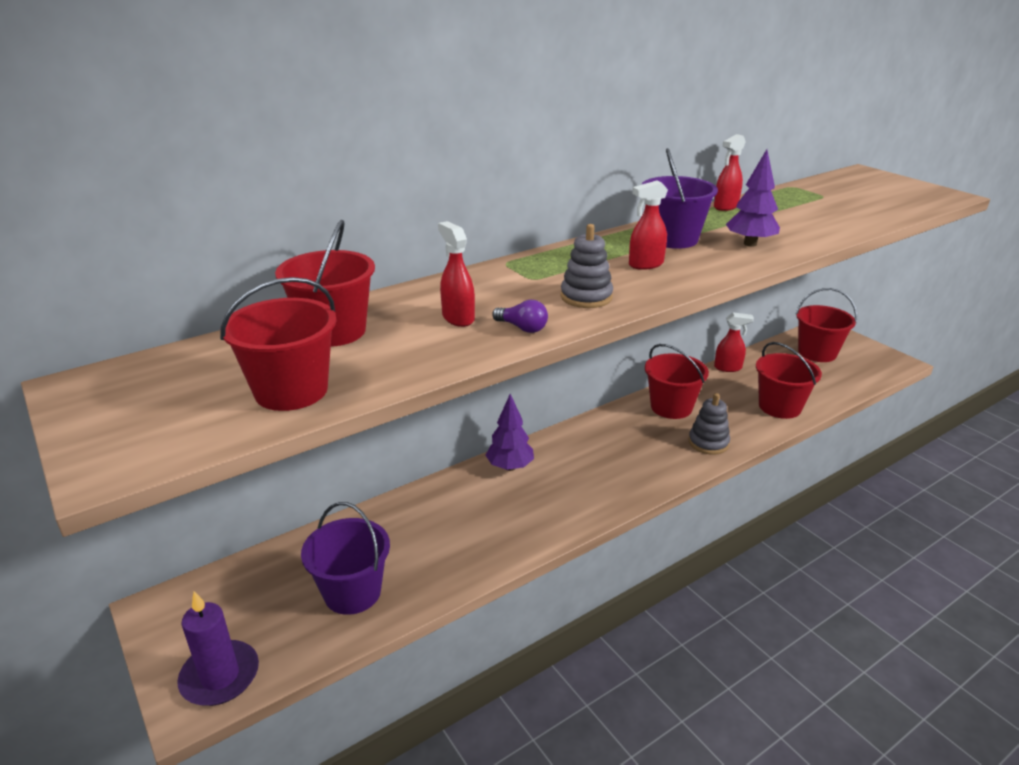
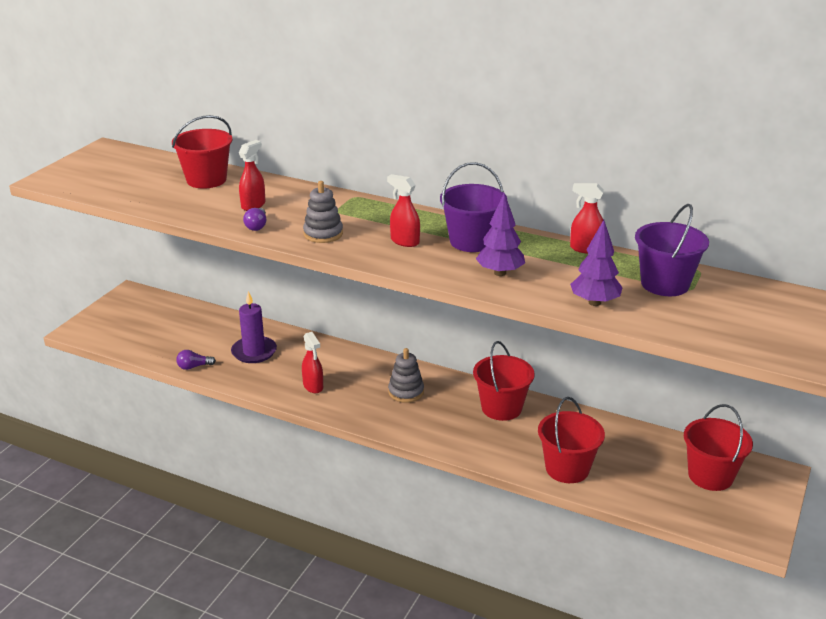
camera: 60 degrees right, 0 degrees up
purple candle [177,591,259,706] -> purple candle moved to [231,291,277,363]
red bucket [220,277,337,411] -> none
purple bucket [301,502,390,615] -> purple bucket moved to [635,204,709,296]
purple tree [486,394,534,471] -> purple tree moved to [570,220,623,306]
grey stacking toy [688,393,730,455] -> grey stacking toy moved to [388,348,424,403]
red spray bottle [714,312,754,372] -> red spray bottle moved to [302,332,323,393]
none -> purple light bulb [176,350,216,370]

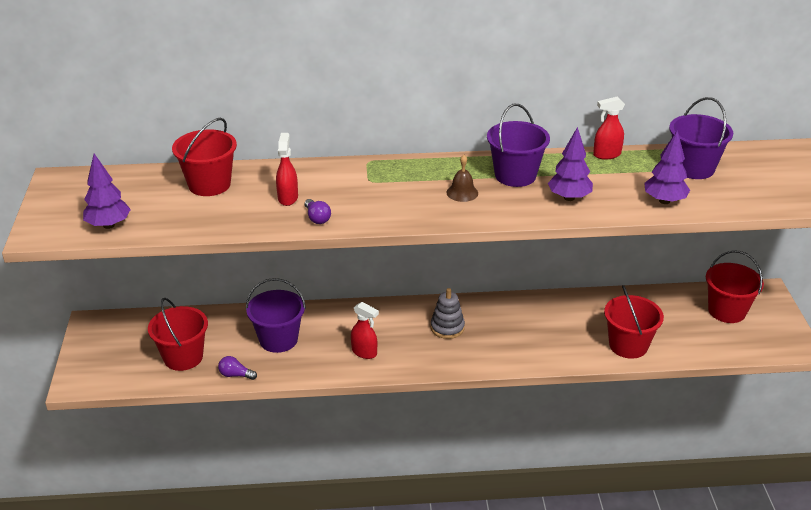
camera: 30 degrees left, 5 degrees up
purple light bulb [176,350,216,370] -> purple light bulb turned 60 degrees clockwise [218,356,257,380]
purple candle [231,291,277,363] -> purple bucket [246,278,306,353]
grey stacking toy [303,181,343,243] -> none
red spray bottle [387,174,420,247] -> brown bell [447,155,478,202]
red bucket [473,341,535,421] -> red bucket moved to [148,298,208,371]
none -> purple tree [83,154,131,229]

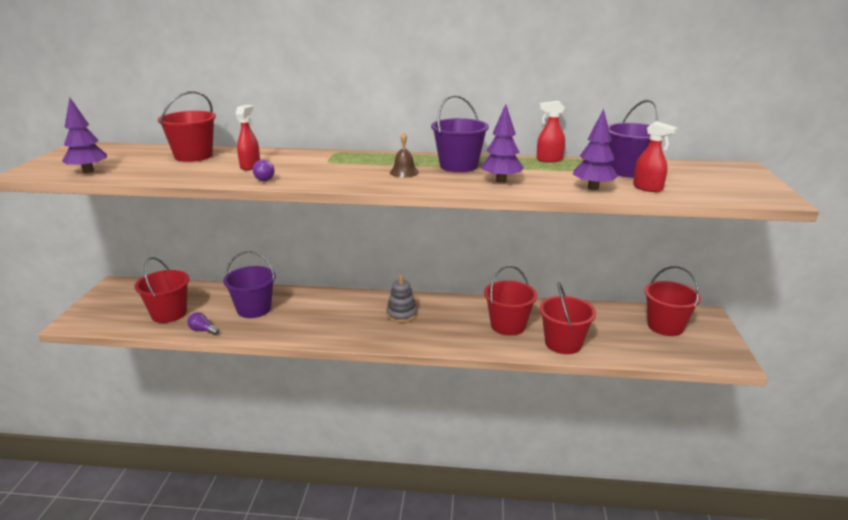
camera: 10 degrees right, 10 degrees down
red spray bottle [351,302,379,359] -> red spray bottle moved to [633,121,678,192]
none -> red bucket [484,265,537,336]

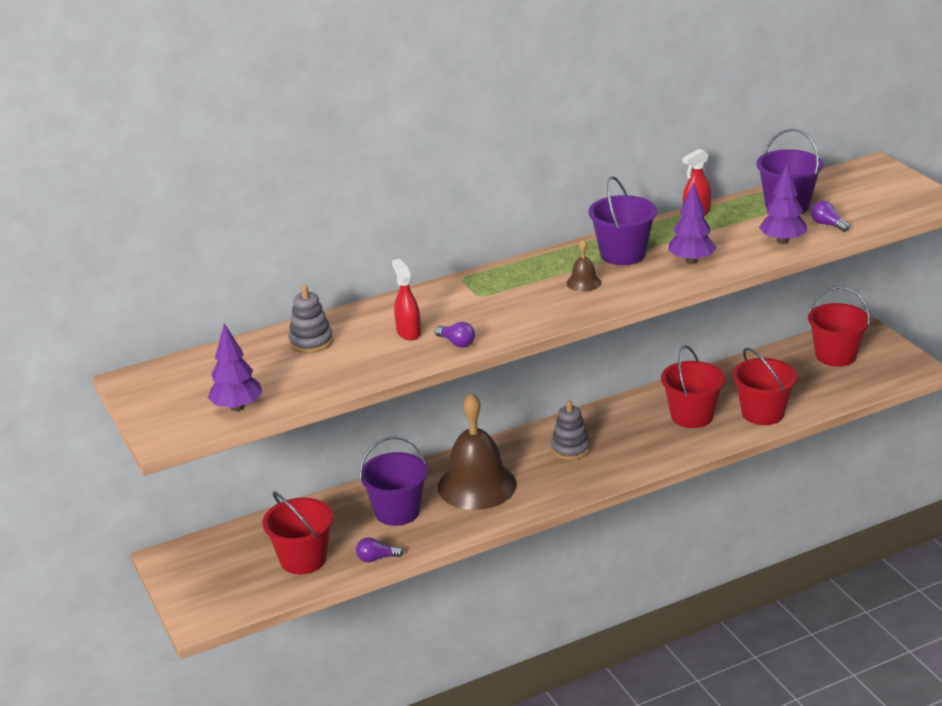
camera: 30 degrees left, 5 degrees up
red bucket [158,91,216,162] -> grey stacking toy [288,285,333,353]
red spray bottle [633,121,678,192] -> purple light bulb [811,201,850,232]
none -> brown bell [437,393,517,510]

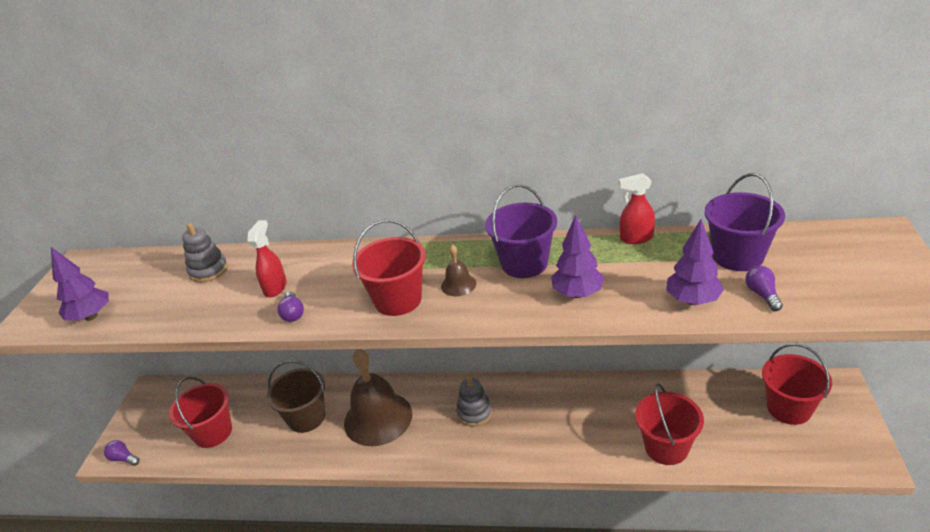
camera: 35 degrees right, 5 degrees up
purple light bulb [356,537,403,562] -> purple light bulb moved to [104,440,139,466]
purple bucket [359,436,428,526] -> brown bucket [267,360,325,433]
red bucket [661,345,725,428] -> red bucket moved to [352,220,426,316]

